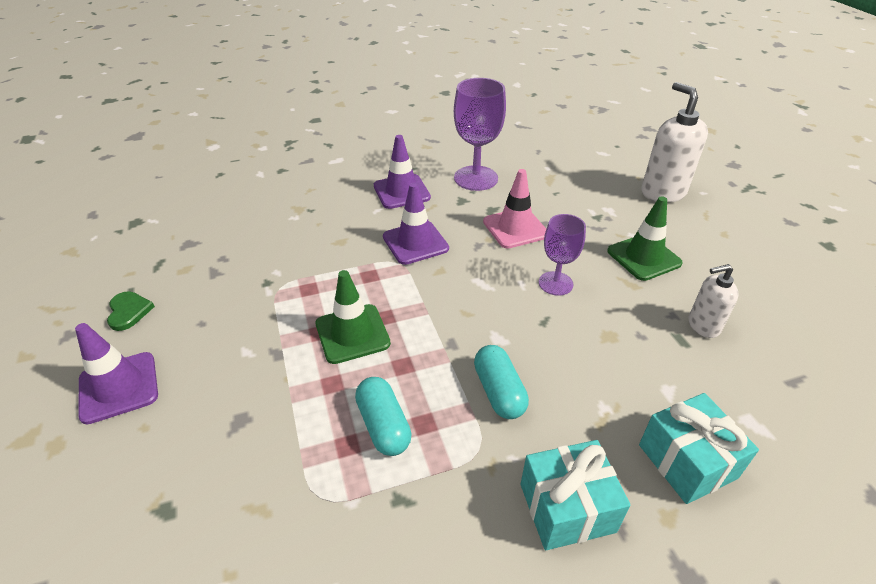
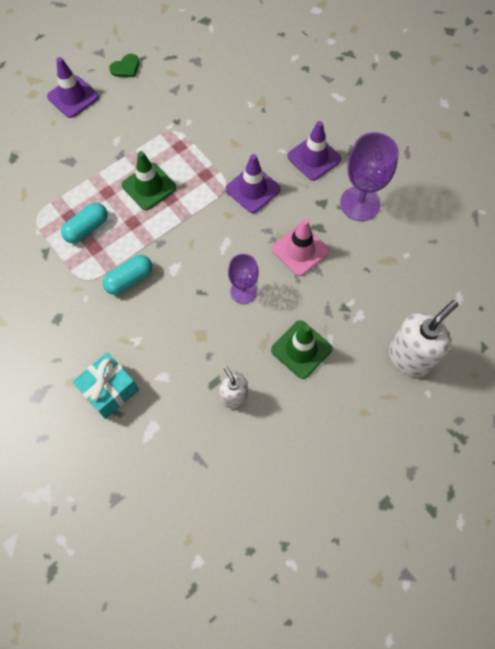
camera: 70 degrees right, 25 degrees up
turquoise gift [521,440,631,550] -> none

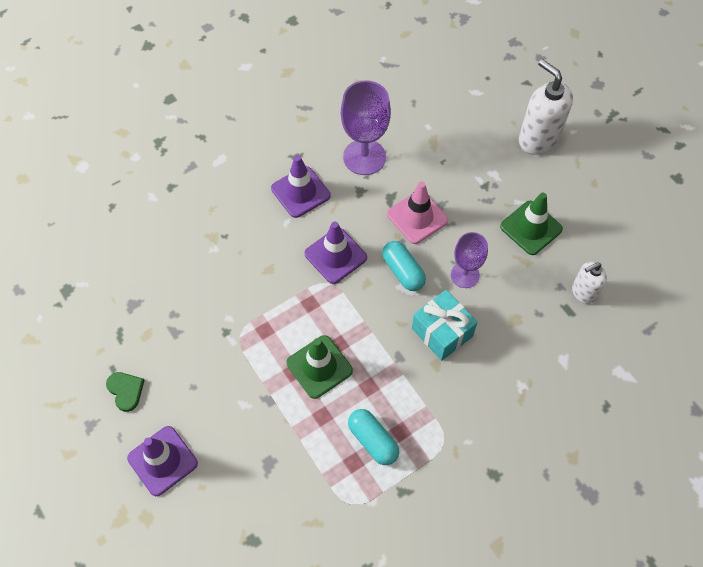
camera: 85 degrees left, 5 degrees down
turquoise gift [72,352,139,419] -> turquoise gift moved to [412,290,478,361]
turquoise capsule [103,255,152,295] -> turquoise capsule moved to [382,241,426,291]

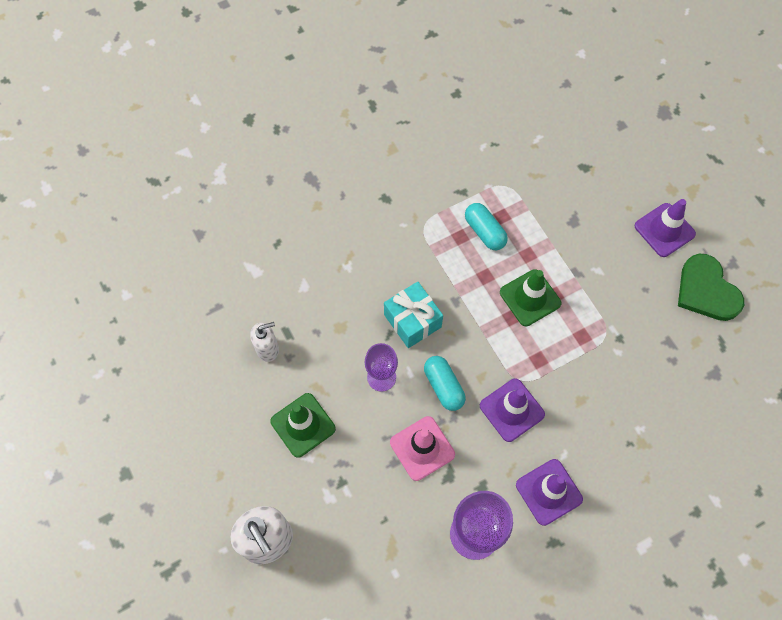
camera: 175 degrees left, 5 degrees up
green heart [106,372,145,412] -> green heart [678,254,744,321], size x1.88

